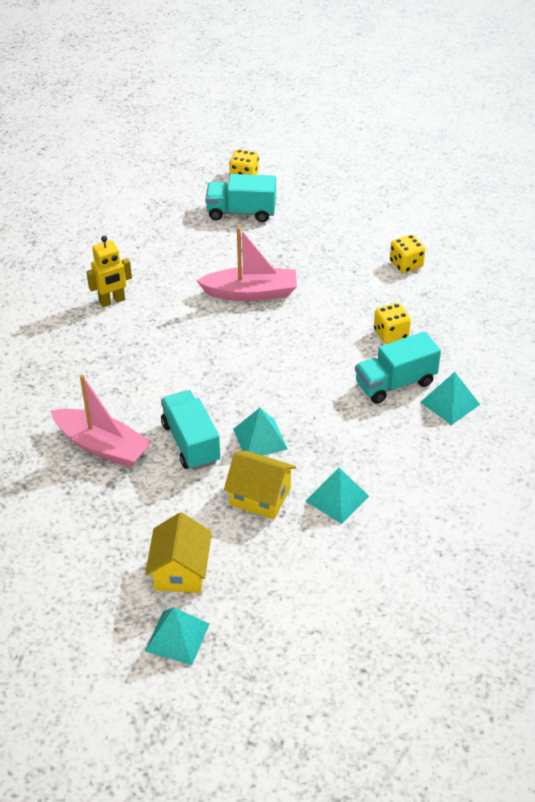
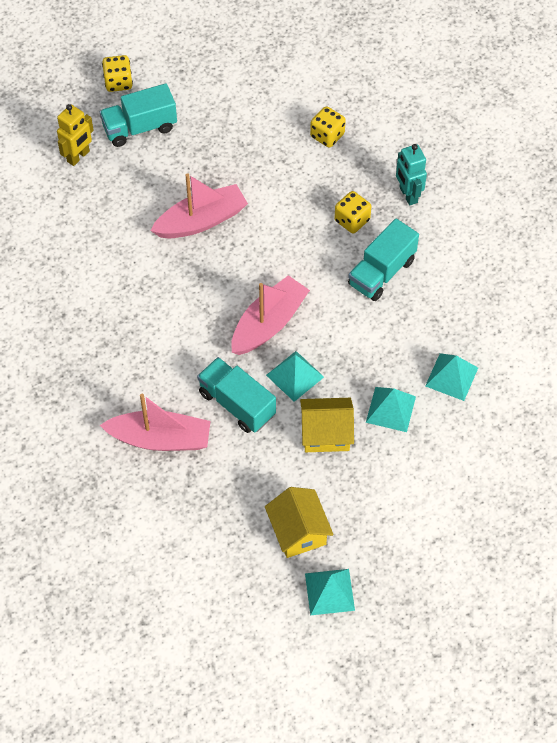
camera: 25 degrees left, 15 degrees up
yellow robot [86,236,132,307] -> yellow robot moved to [57,104,94,166]
turquoise pyramid [420,372,480,425] -> turquoise pyramid moved to [425,353,478,401]
none -> pink boat [231,275,310,355]
none -> turquoise robot [396,144,427,206]

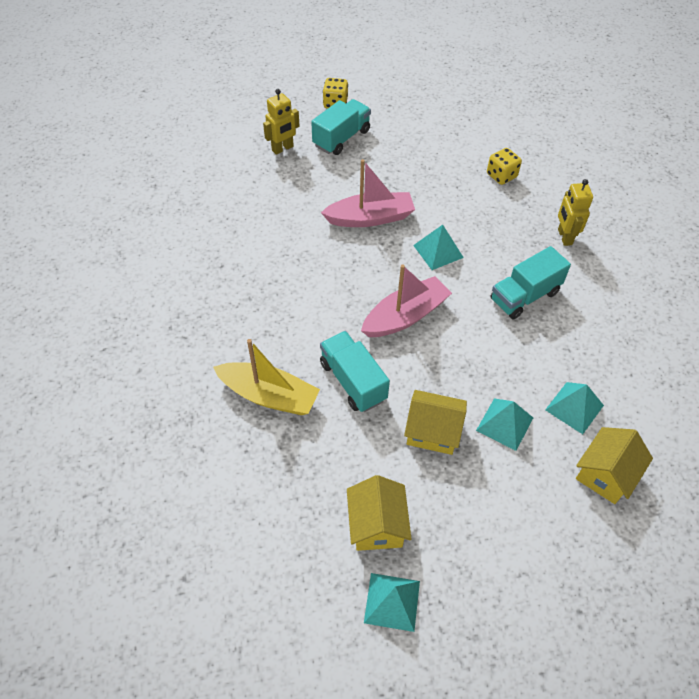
camera: 15 degrees right, 5 degrees down
turquoise truck [100,83,177,147] -> turquoise truck turned 135 degrees clockwise [311,99,371,155]
pink boat [100,394,211,451] -> yellow boat [213,339,320,415]
turquoise pyramid [266,351,324,402] -> turquoise pyramid moved to [413,225,464,270]
yellow dice [334,191,371,233] -> none
turquoise robot [396,144,427,206] -> yellow robot [558,179,593,246]
none -> yellow house [576,427,653,504]

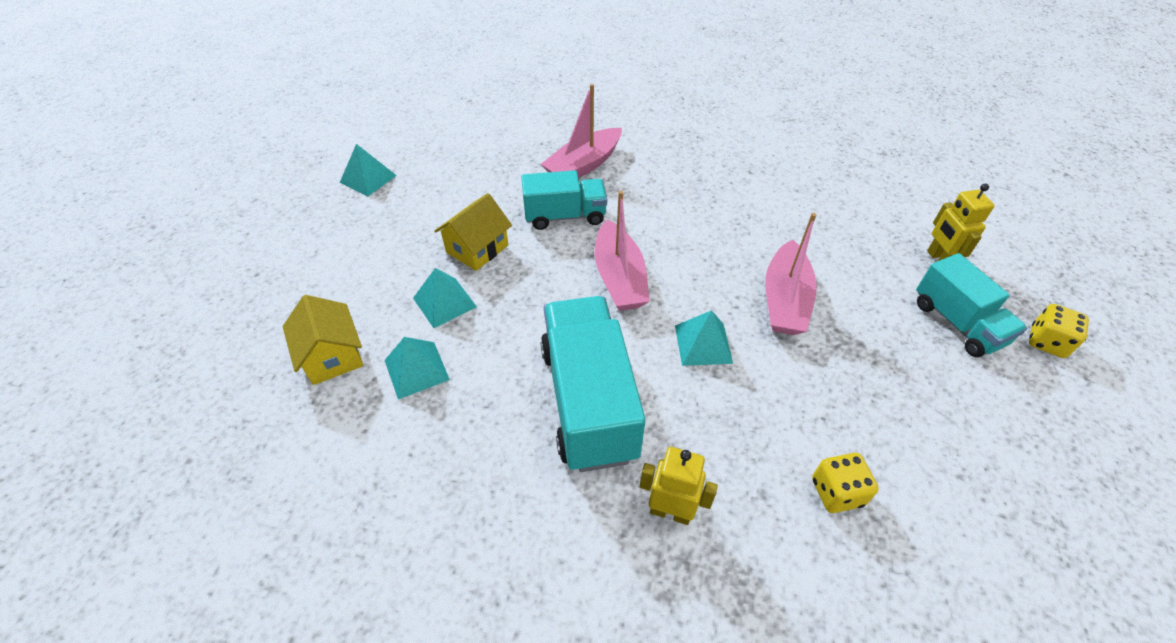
camera: 115 degrees right, 5 degrees down
yellow boat [213,339,320,415] -> pink boat [541,84,622,178]
yellow house [347,475,412,551] -> none
turquoise truck [491,246,571,319] -> turquoise truck [541,296,646,472], size x1.60

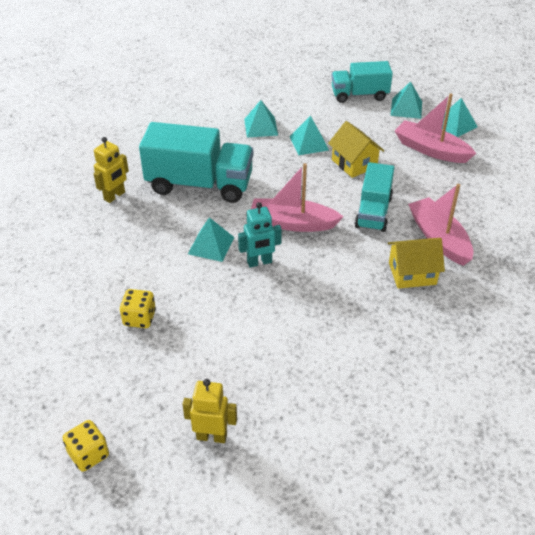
camera: 110 degrees right, 5 degrees down
yellow house [283,295,363,385] -> yellow house moved to [388,238,445,289]
pink boat [765,213,817,335] -> pink boat moved to [395,93,476,163]
yellow dice [812,453,879,513] -> yellow dice moved to [120,289,156,328]
turquoise truck [916,253,1027,357] -> turquoise truck moved to [331,61,393,103]
none -> turquoise robot [238,202,282,268]
none -> turquoise pyramid [390,81,422,119]

